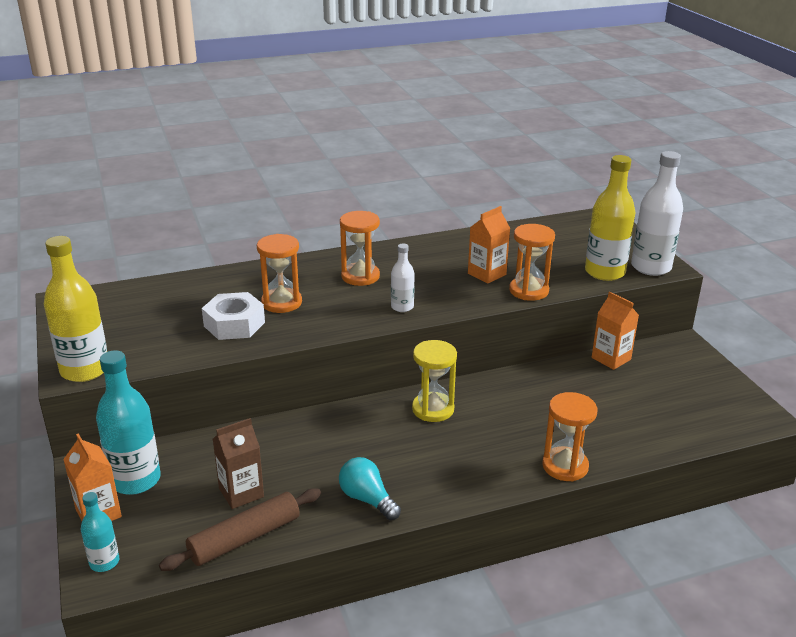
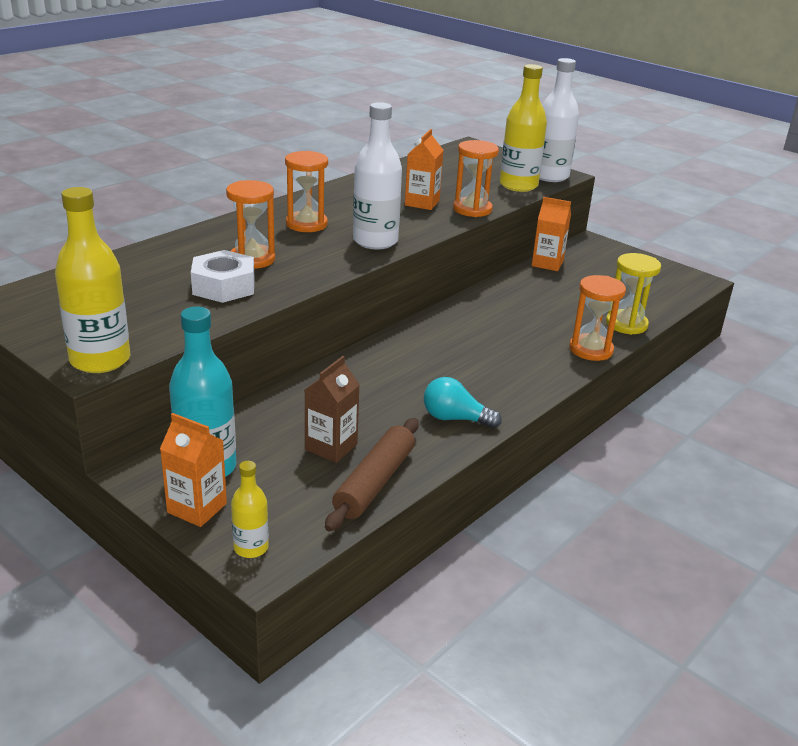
camera: 30 degrees left, 0 degrees up
turquoise bottle [81,492,119,572] -> yellow bottle [231,461,269,558]
white bottle [391,244,415,312] -> white bottle [353,102,402,250], size x1.88
yellow hourglass [412,340,457,422] -> yellow hourglass moved to [606,253,661,335]

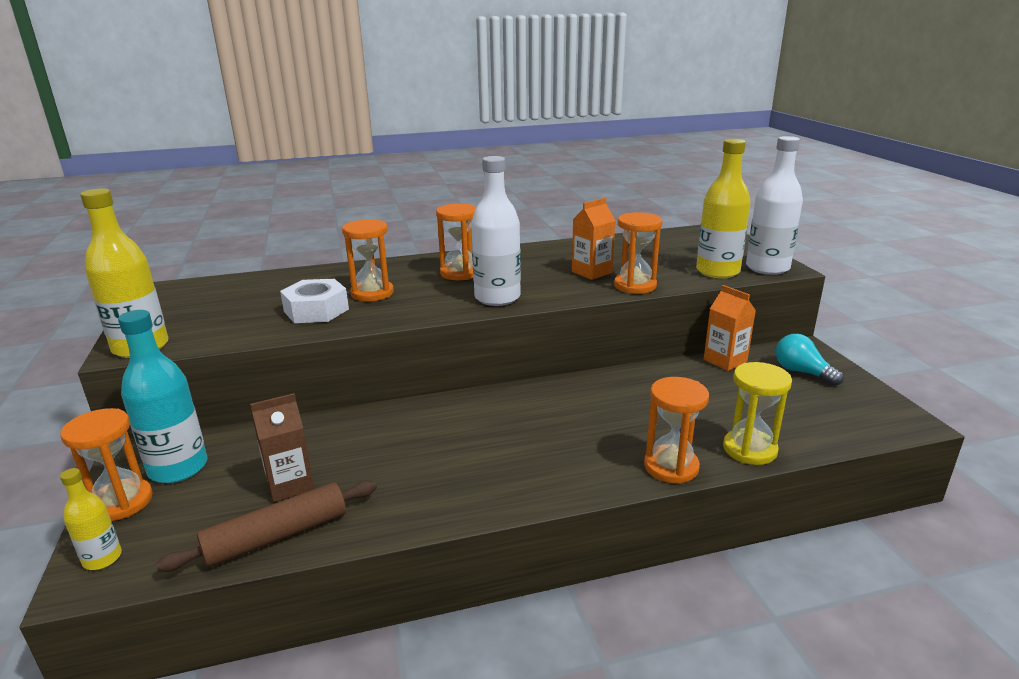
camera: 35 degrees right, 5 degrees down
orange carton [160,413,227,527] -> orange hourglass [60,408,153,521]
turquoise light bulb [424,377,502,428] -> turquoise light bulb moved to [776,334,844,386]

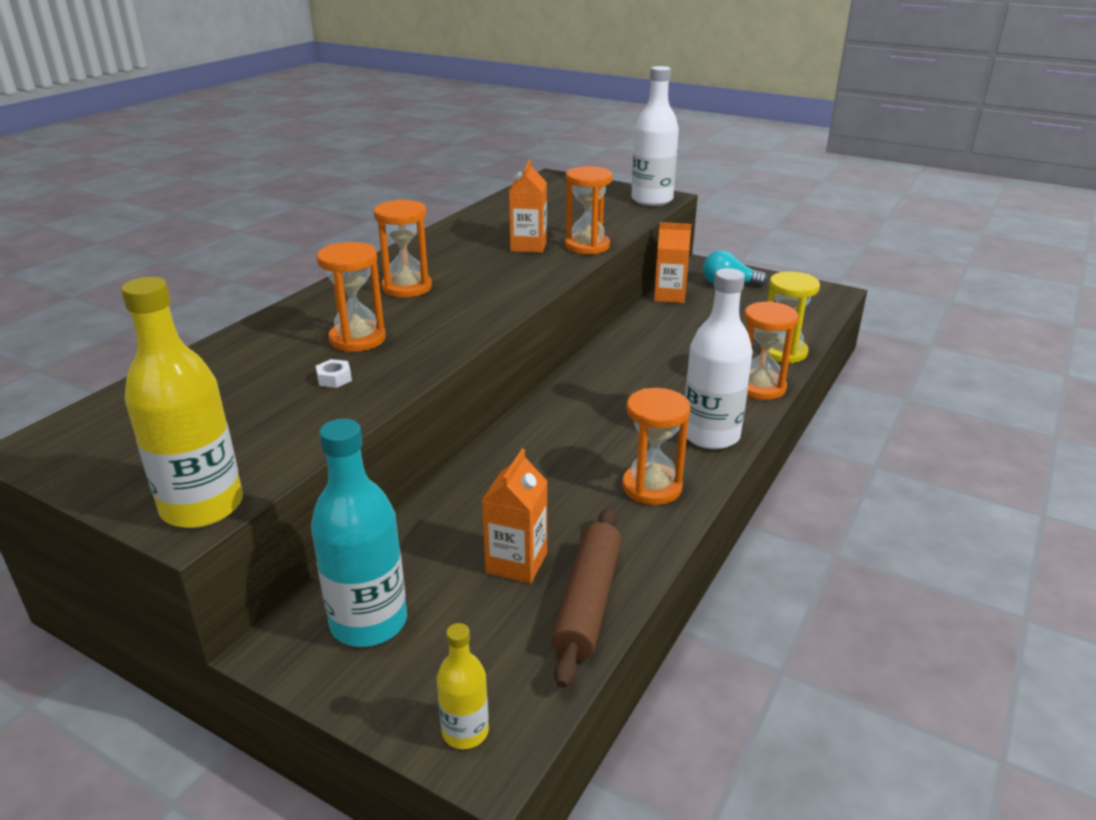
camera: 45 degrees left, 5 degrees up
orange hourglass [60,408,153,521] -> orange hourglass moved to [622,388,691,505]
brown carton [250,393,314,502] -> orange carton [482,449,548,584]
white nut [280,279,349,323] -> white nut [316,359,352,388], size x0.42
white bottle [471,156,521,306] -> white bottle moved to [685,268,753,449]
yellow bottle [696,139,751,279] -> none

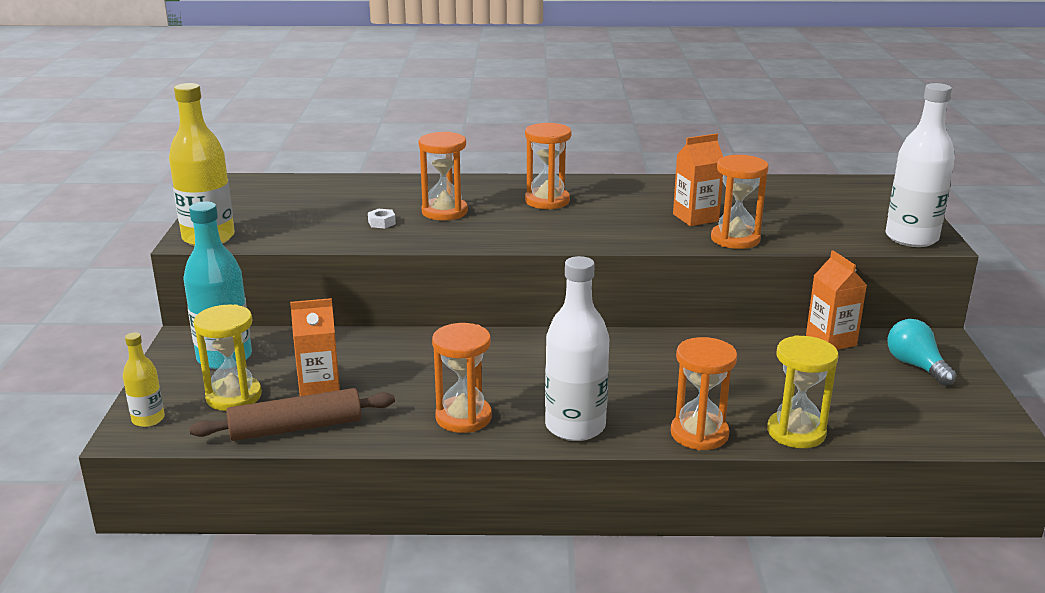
camera: 60 degrees right, 5 degrees down
none -> yellow hourglass [194,304,262,411]

